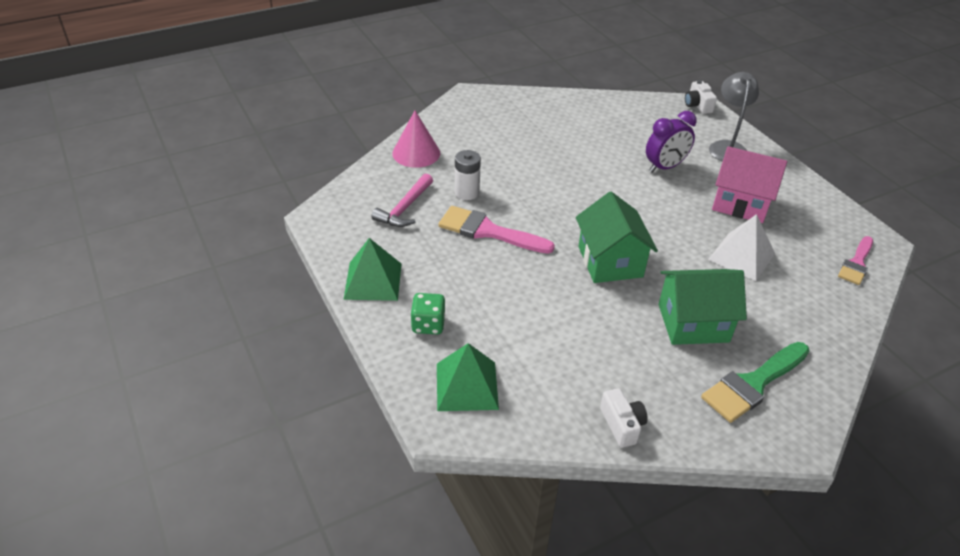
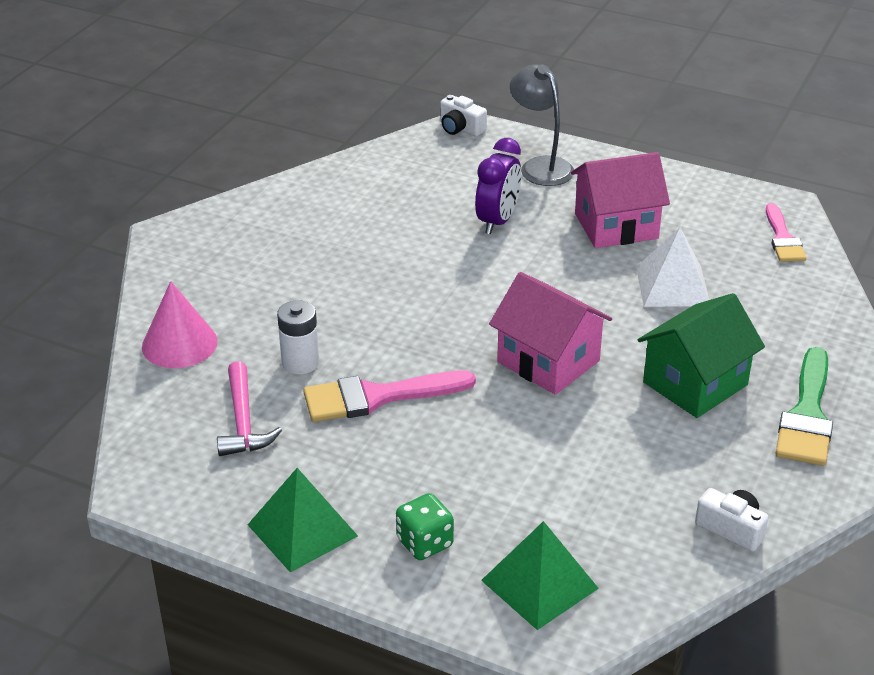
camera: 35 degrees left, 5 degrees down
green house [576,192,658,283] -> pink house [489,272,612,395]

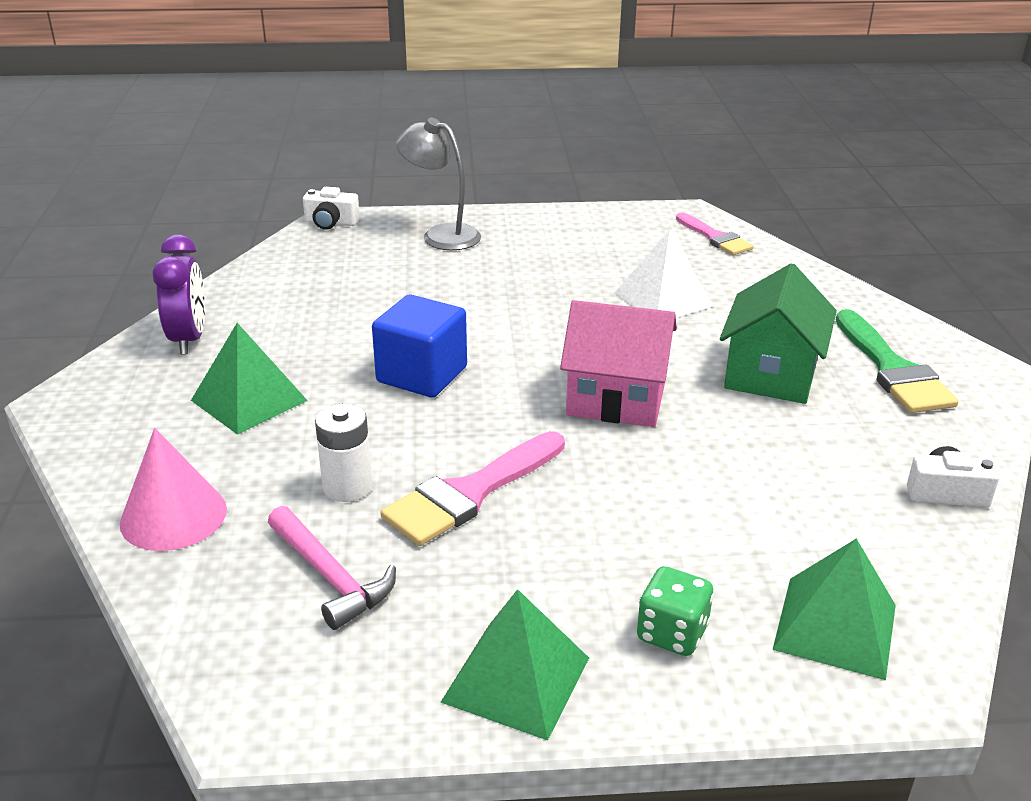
camera: 30 degrees left, 5 degrees down
purple clock [475,138,521,234] -> purple clock moved to [152,234,205,355]
pink house [571,152,670,248] -> none
none -> green pyramid [191,323,308,435]
none -> blue cube [372,295,467,398]

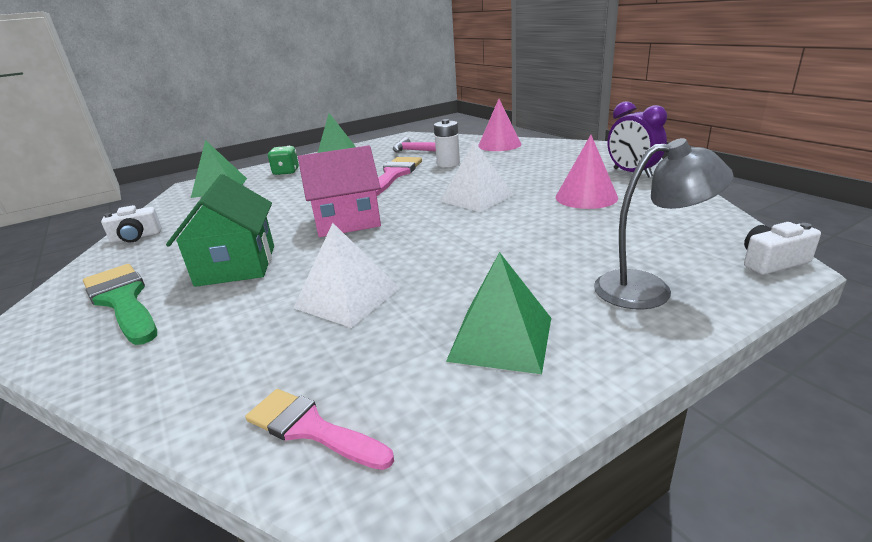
camera: 155 degrees right, 5 degrees down
green pyramid [191,323,308,435] -> green pyramid moved to [446,252,551,374]
blue cube [372,295,467,398] -> white pyramid [440,141,514,212]
none -> pink cone [556,135,618,209]

